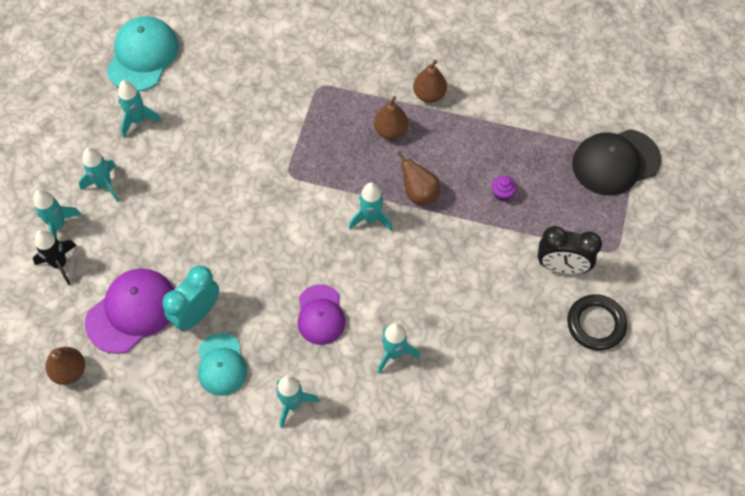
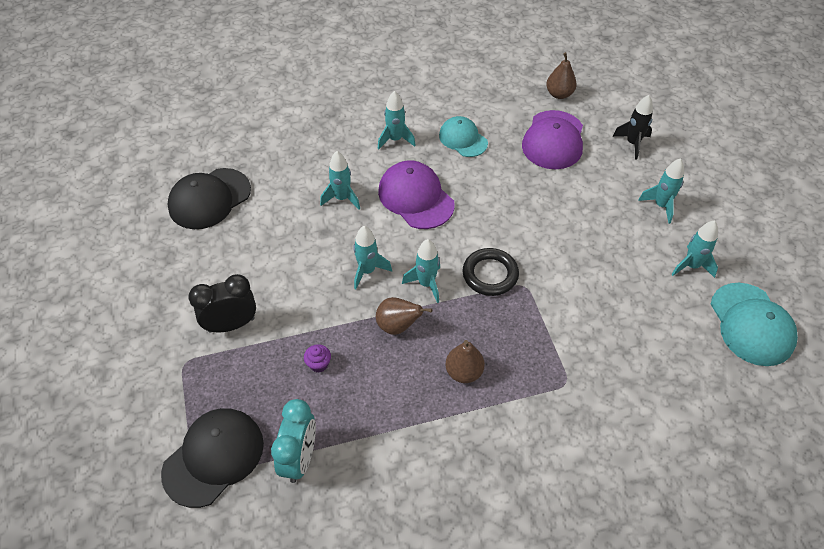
camera: 150 degrees right, 10 degrees down
turquoise rocket [34,190,82,238] -> turquoise rocket moved to [353,226,392,289]
turquoise clock [162,266,219,331] -> turquoise clock moved to [271,399,316,483]
purple cap [298,284,345,345] -> purple cap [378,161,455,229], size x1.51
brown pear [413,60,447,103] -> none
black ring [567,294,627,351] -> black ring moved to [463,248,519,296]
none -> black cap [167,168,251,229]

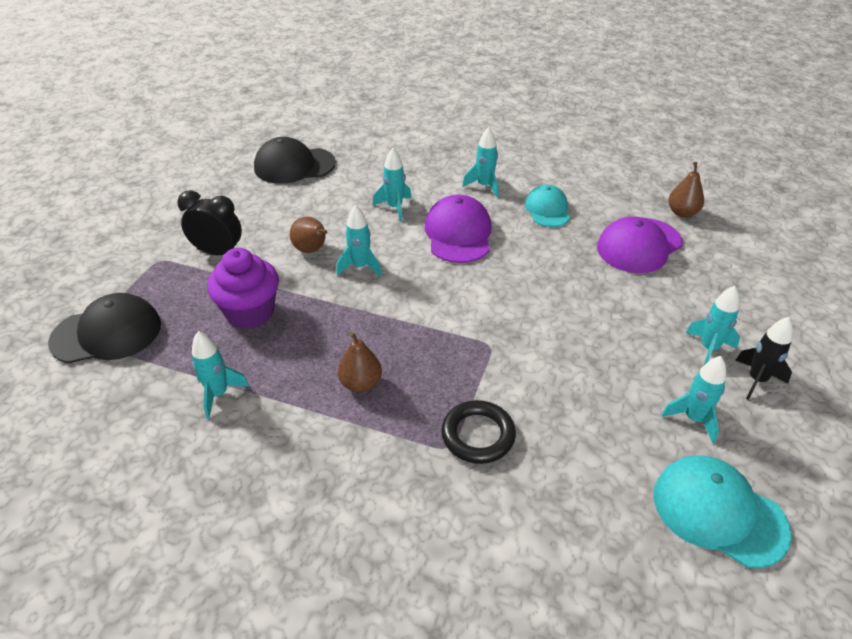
camera: 35 degrees right, 10 degrees down
turquoise clock [271,399,316,483] -> none
purple cupcake [304,344,331,373] -> purple cupcake [207,248,279,329], size x2.45
brown pear [376,297,432,335] -> brown pear moved to [290,217,327,253]
turquoise rocket [402,239,440,303] -> turquoise rocket moved to [192,331,249,419]
black ring [463,248,519,296] -> black ring moved to [441,400,516,464]
black rocket [612,95,653,160] -> black rocket moved to [735,317,793,400]
turquoise cap [711,283,798,366] -> turquoise cap turned 105 degrees clockwise [654,455,792,568]

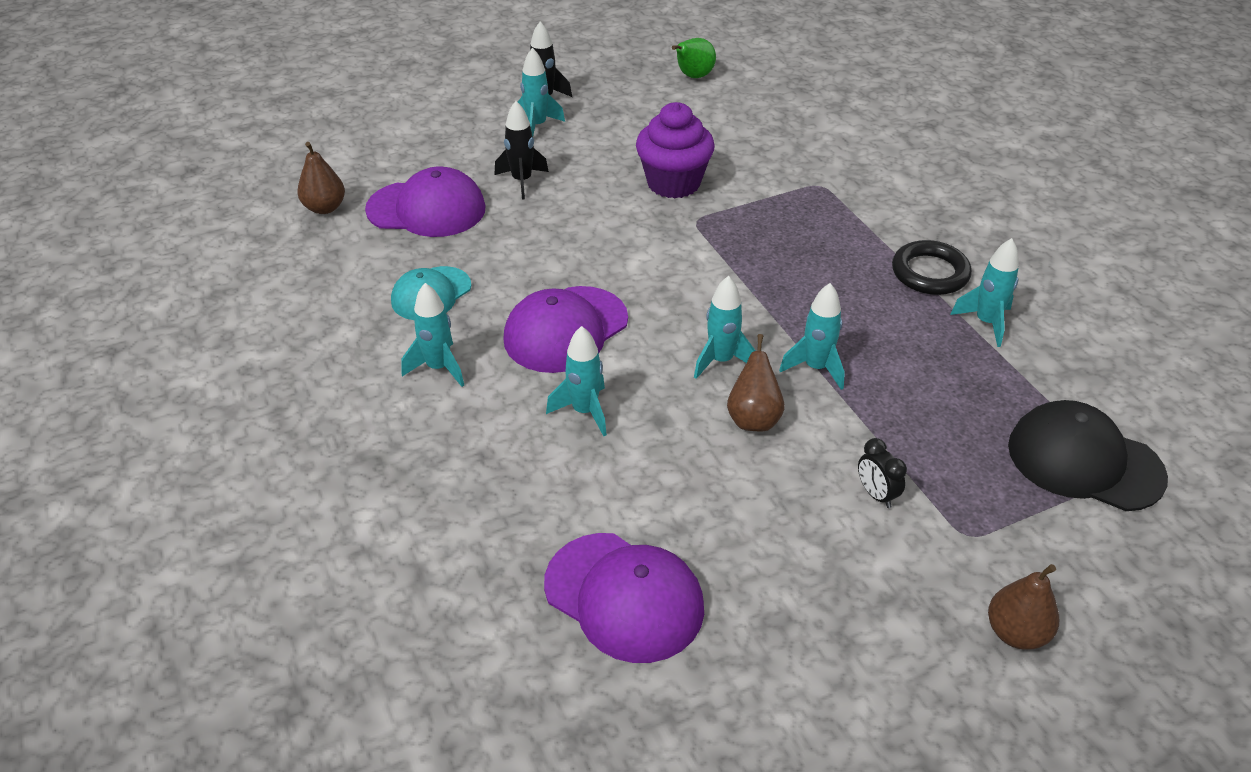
camera: 135 degrees left, 0 degrees up
black clock [177,190,242,255] -> black clock [858,438,907,508], size x0.56
purple cupcake [207,248,279,329] -> purple cupcake moved to [636,102,715,198]
black cap [254,137,336,184] -> purple cap [544,533,704,663]
brown pear [338,332,382,392] -> brown pear moved to [988,564,1059,650]
black ring [441,400,516,464] -> black ring moved to [892,240,972,295]
turquoise cap [654,455,792,568] -> green pear [672,38,716,78]
turquoise rocket [661,356,726,443] -> turquoise rocket moved to [779,283,845,390]
none -> black rocket [494,101,549,199]

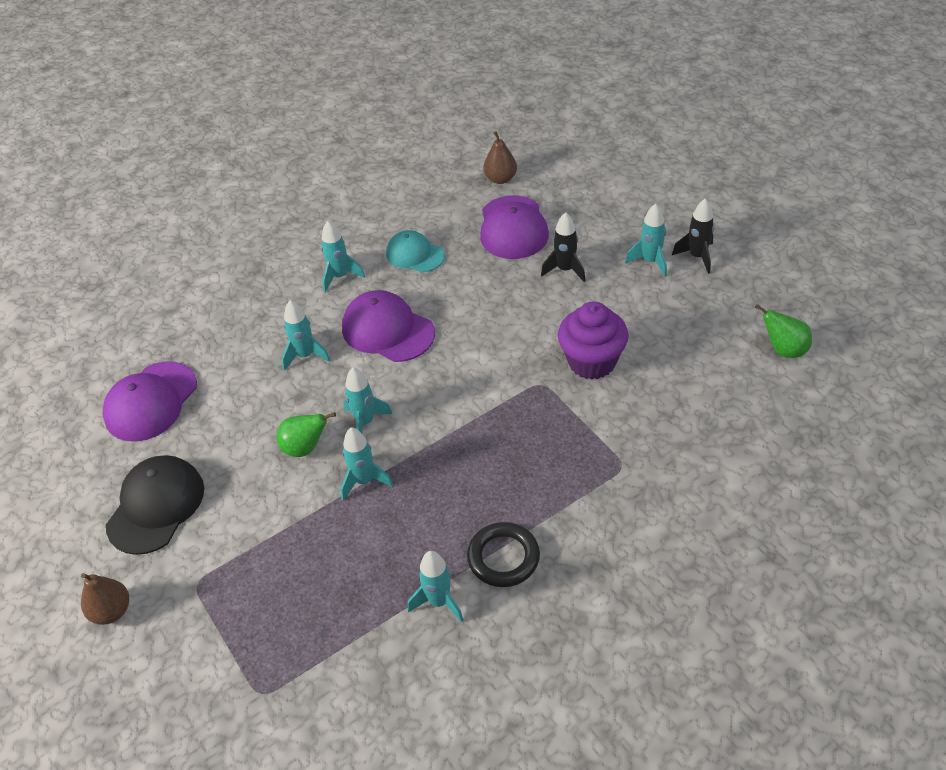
camera: 85 degrees right, 5 degrees up
brown pear [727,334,785,431] -> green pear [277,412,336,457]
black clock [858,438,907,508] -> none
black cap [1008,400,1168,511] -> black cap moved to [106,455,204,555]

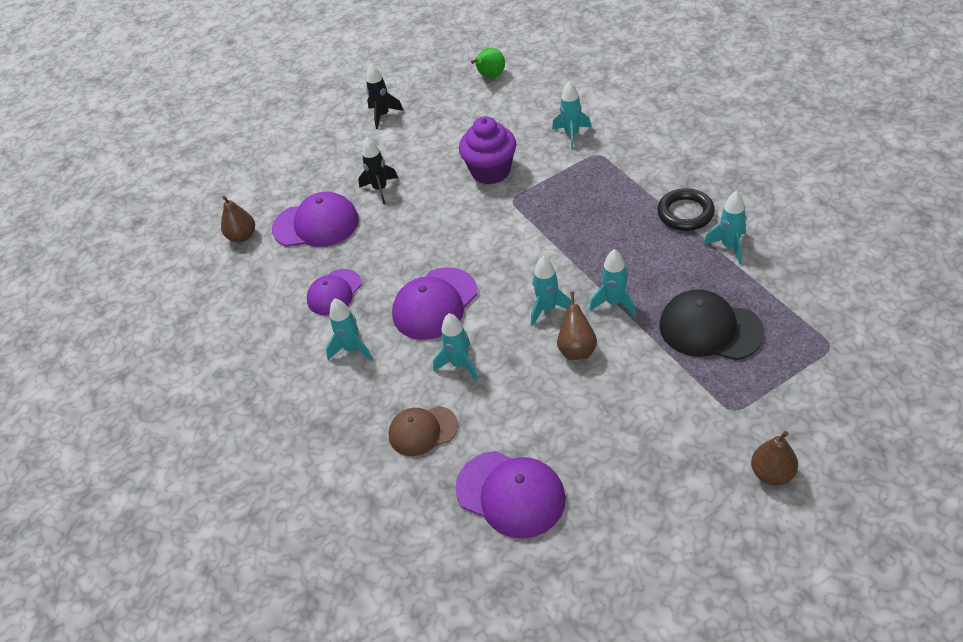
camera: 85 degrees left, 0 degrees up
black cap [106,455,204,555] -> black cap moved to [659,289,764,360]
green pear [277,412,336,457] -> brown pear [557,292,597,360]
turquoise cap [386,230,445,272] -> purple cap [307,269,362,315]
turquoise rocket [625,204,667,277] -> turquoise rocket moved to [552,81,591,150]
none -> brown cap [388,406,458,456]

